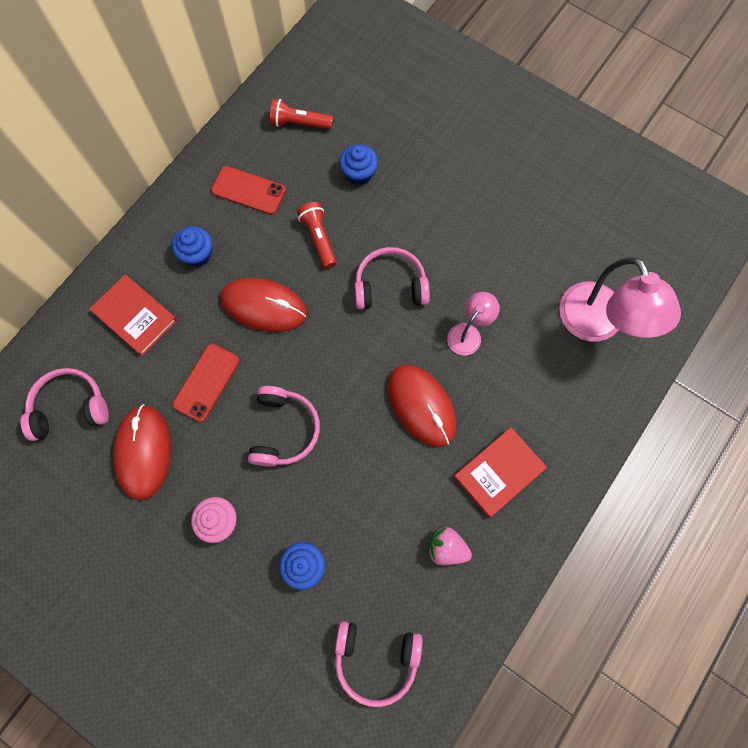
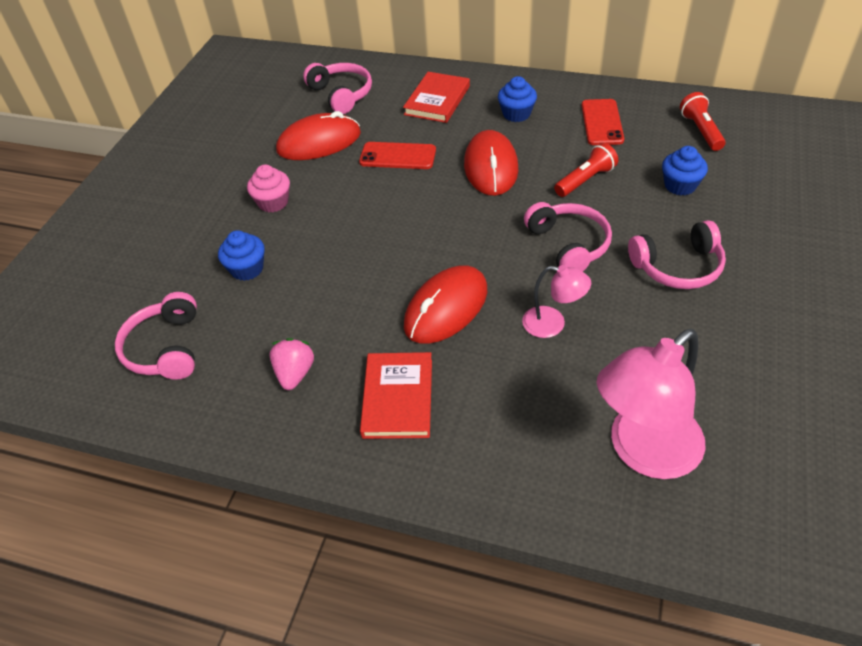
camera: 75 degrees right, 25 degrees down
pink headphones [248,386,320,466] -> pink headphones moved to [628,220,726,289]
red book [454,427,547,518] -> red book turned 60 degrees clockwise [360,352,432,439]

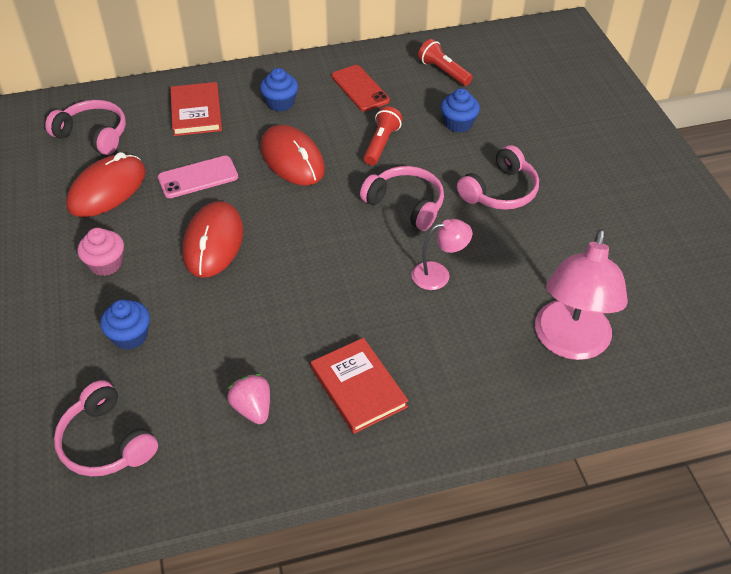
camera: 35 degrees left, 0 degrees up
red phone [359,142,436,169] -> pink phone [158,156,238,198]
red mouse [404,265,487,344] -> red mouse moved to [182,201,243,278]

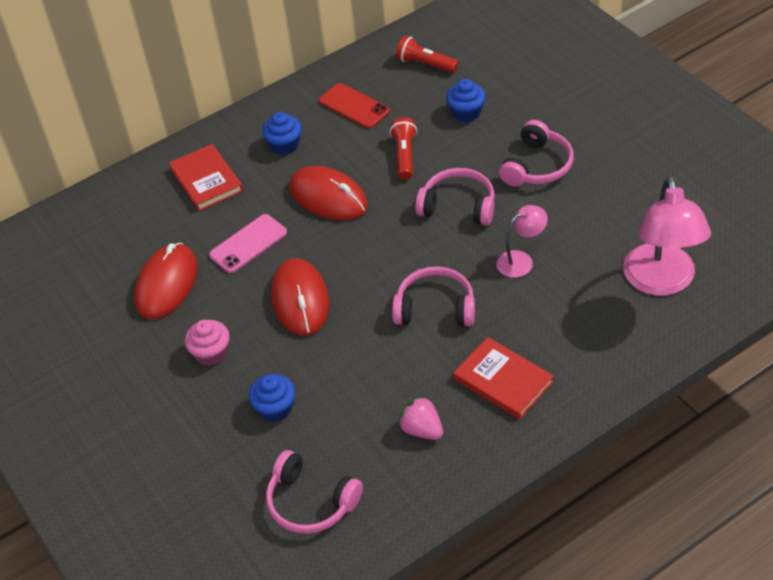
camera: 15 degrees left, 0 degrees up
pink headphones [45,100,126,155] -> pink headphones moved to [392,266,475,326]

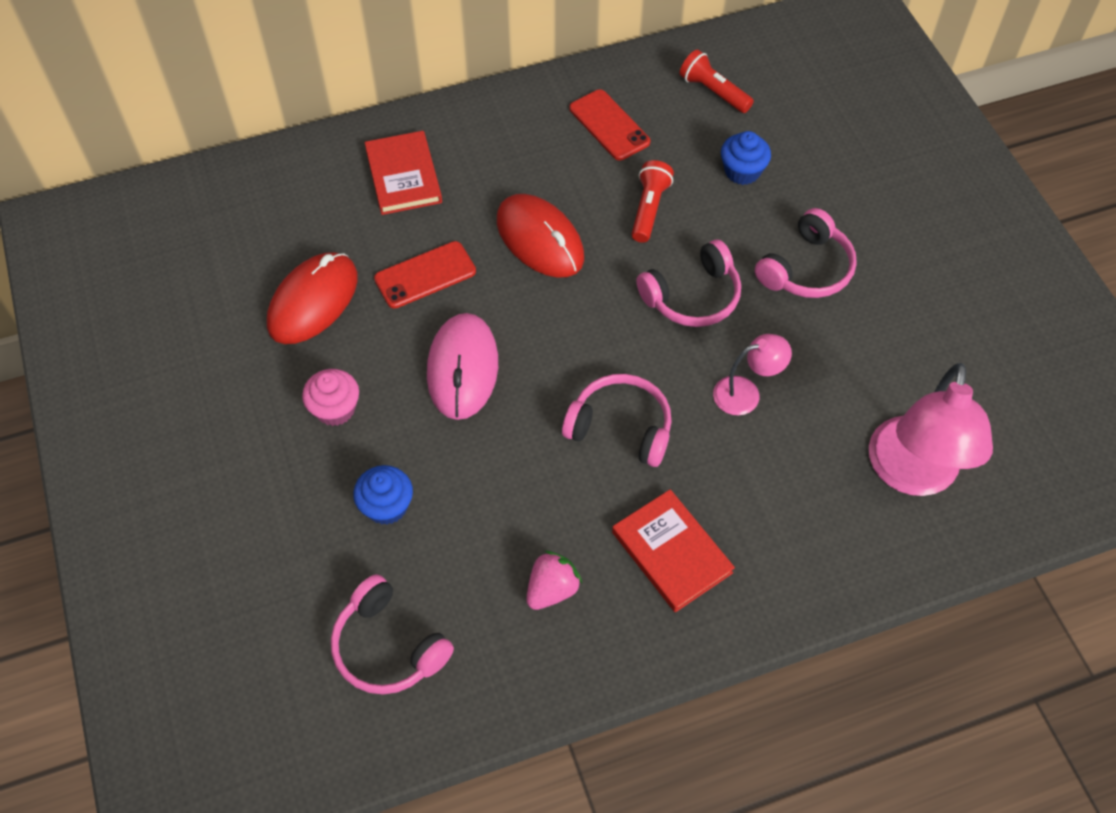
camera: 10 degrees right, 10 degrees up
pink phone [209,214,287,273] -> red phone [374,241,476,309]
blue cupcake [262,112,302,155] -> none
red mouse [271,258,330,336] -> pink mouse [427,313,498,420]
pink strawberry [398,395,443,440] -> pink strawberry turned 75 degrees clockwise [526,551,582,610]
pink headphones [415,168,495,226] -> pink headphones turned 120 degrees clockwise [636,240,741,327]

